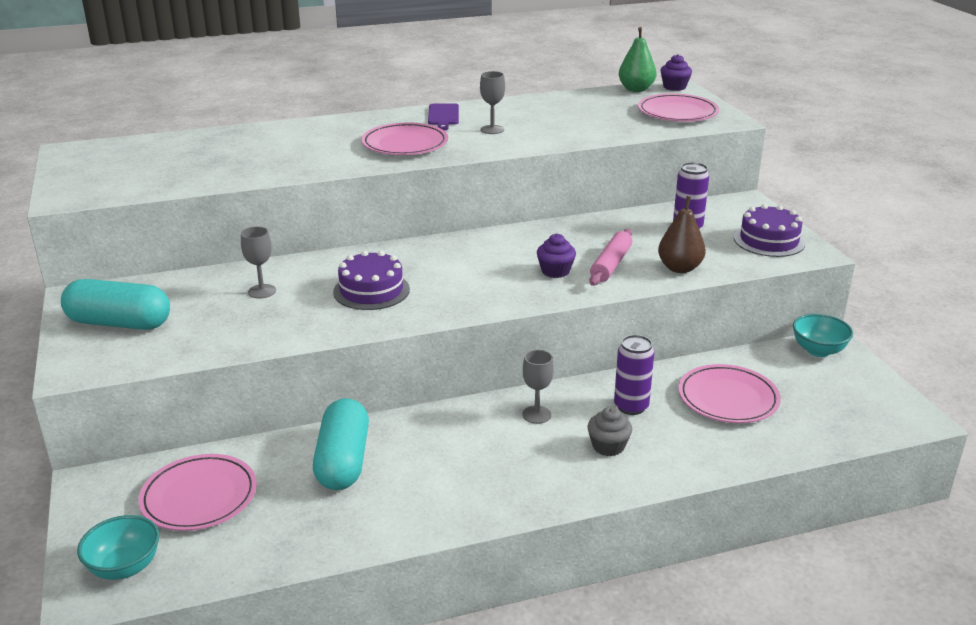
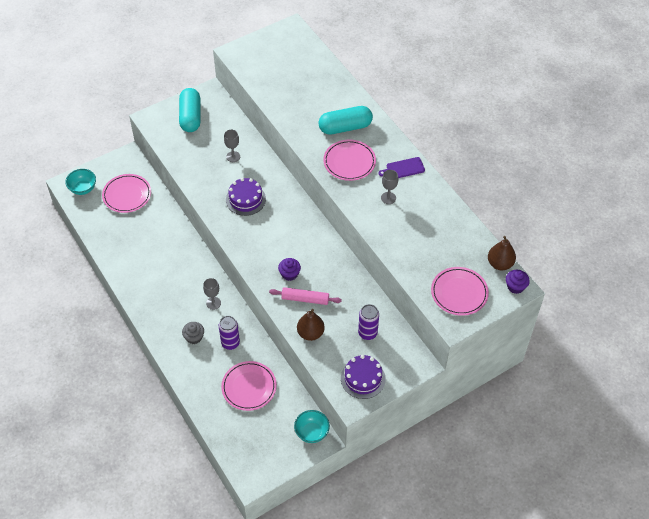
camera: 75 degrees right, 25 degrees up
turquoise capsule [313,398,369,490] -> turquoise capsule moved to [318,106,373,135]
green pear [619,27,656,92] -> brown pear [488,236,516,270]

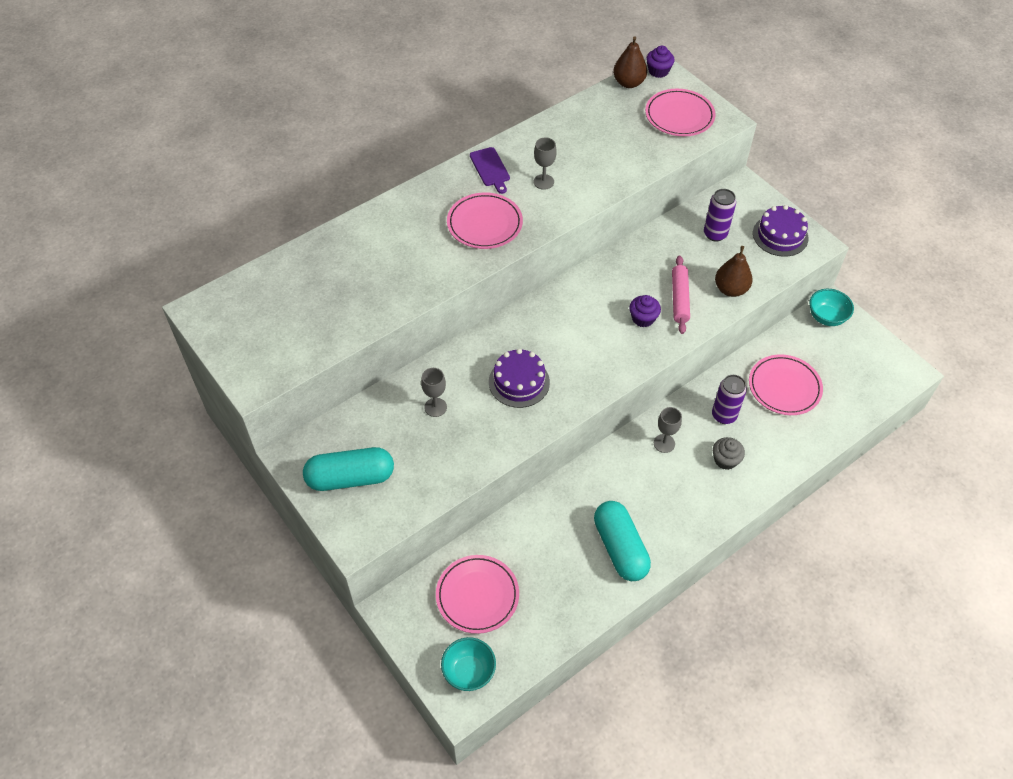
camera: 95 degrees left, 0 degrees up
turquoise capsule [318,106,373,135] -> turquoise capsule moved to [594,501,651,581]

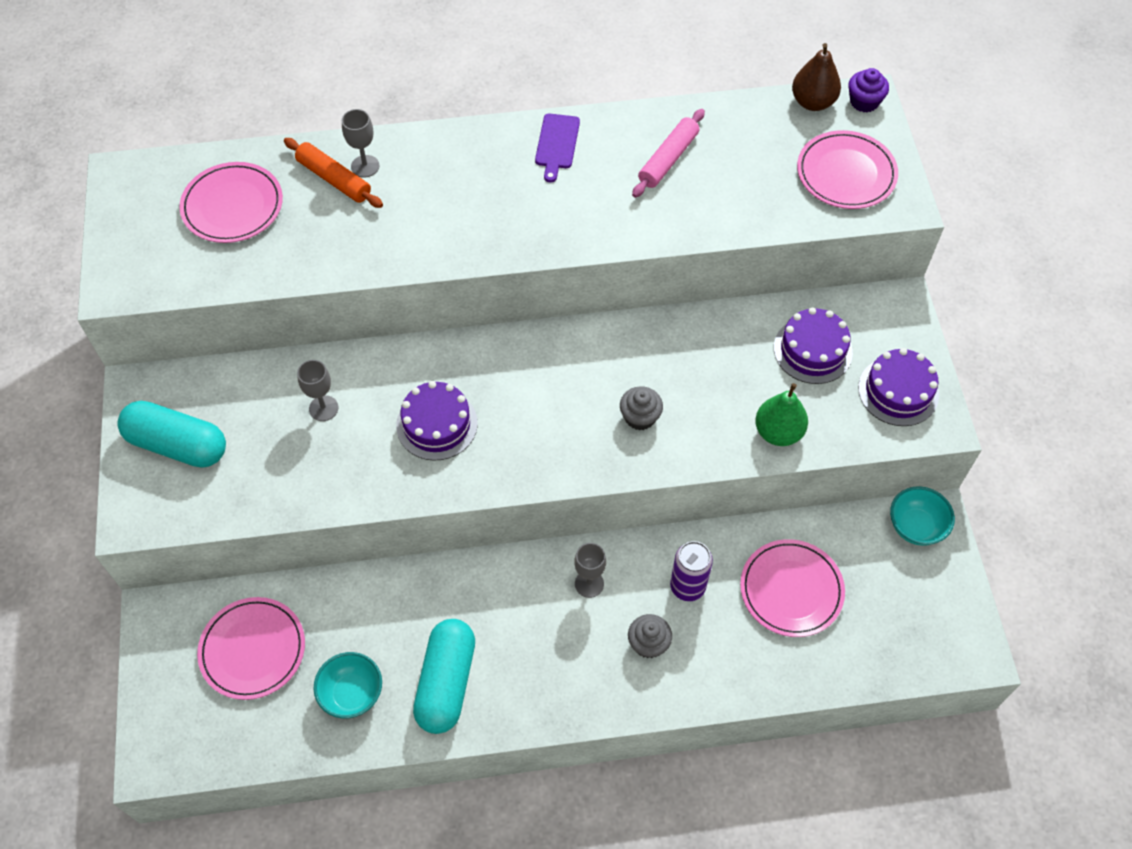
camera: 30 degrees right, 5 degrees up
turquoise bowl [441,637,496,691] -> turquoise bowl moved to [314,652,382,719]
pink plate [447,192,523,249] -> pink plate moved to [179,162,283,243]
grey goblet [533,137,557,190] -> grey goblet moved to [342,109,379,177]
purple cupcake [629,295,661,327] -> grey cupcake [620,386,663,431]
pink rolling pin [672,256,690,334] -> pink rolling pin moved to [632,109,705,198]
purple can [704,189,736,241] -> purple cake [774,307,853,384]
brown pear [715,246,752,297] -> green pear [755,383,808,446]
none -> orange rolling pin [284,138,383,208]

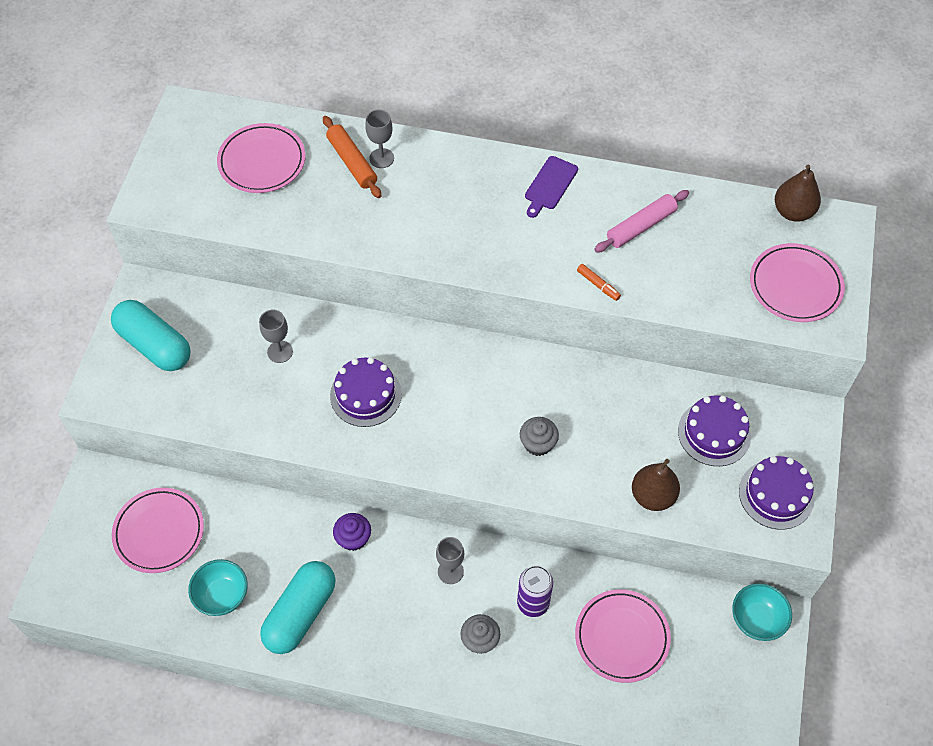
camera: 20 degrees right, 0 degrees up
green pear [755,383,808,446] -> brown pear [632,459,680,511]
purple cupcake [848,68,889,112] -> purple cupcake moved to [333,513,371,551]
none -> orange marker [577,264,621,301]

